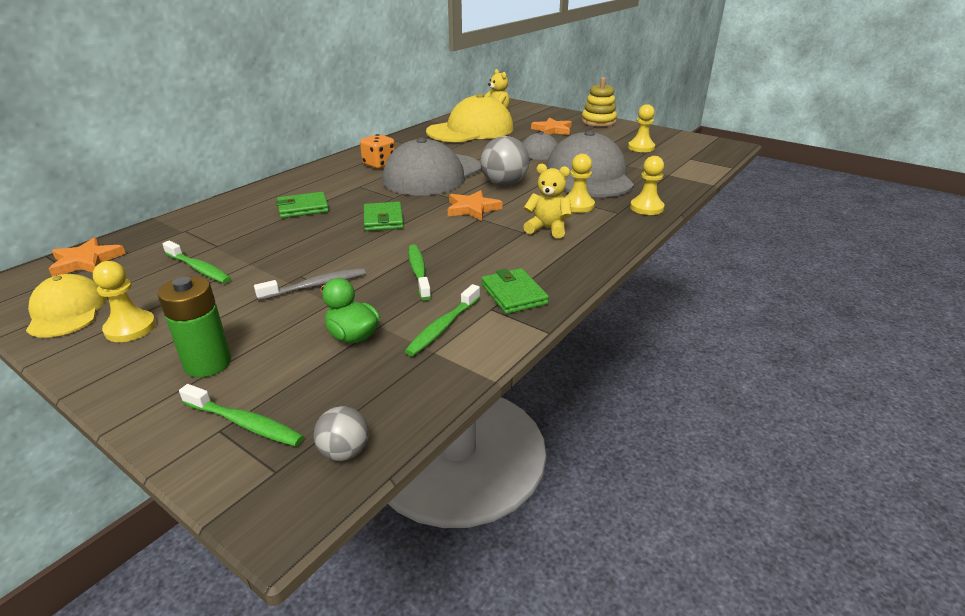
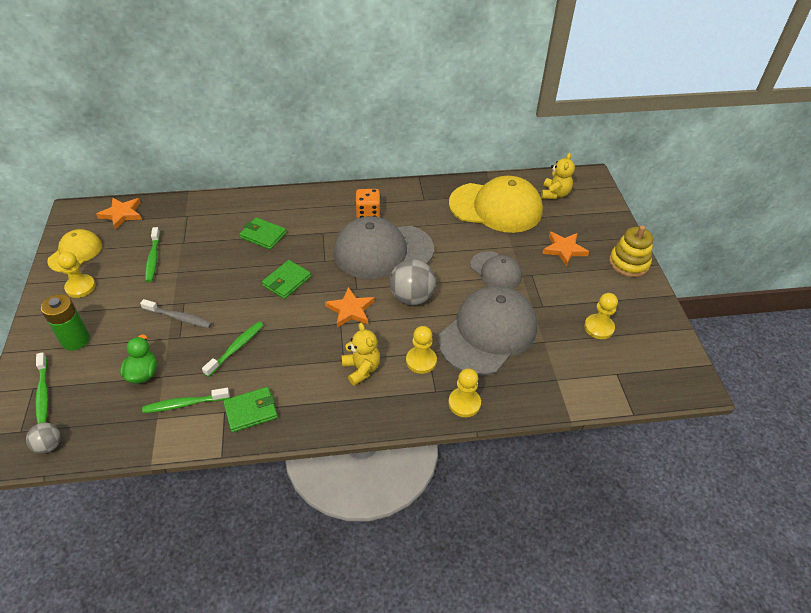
camera: 45 degrees right, 15 degrees up
green wallet [481,268,549,314] -> green wallet turned 45 degrees clockwise [223,387,278,432]

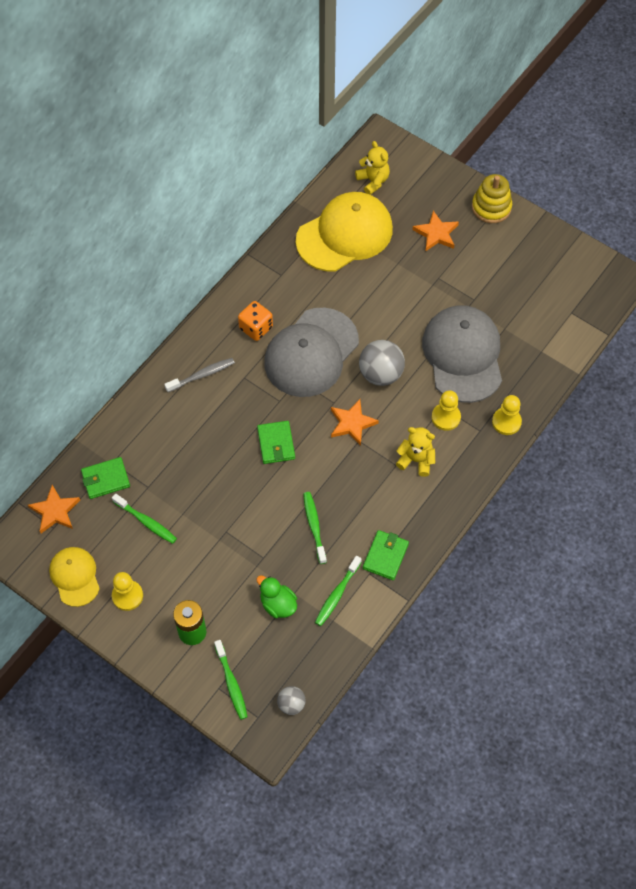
camera: 45 degrees left, 15 degrees up
green toothbrush [35,352,48,424] -> green toothbrush turned 45 degrees clockwise [214,640,248,720]
grey toothbrush [140,299,212,328] -> grey toothbrush moved to [164,358,235,392]
green wallet [239,217,286,250] -> green wallet moved to [81,457,130,499]
grey cap [470,251,522,289] -> none
yellow pawn [584,293,618,339] -> none

